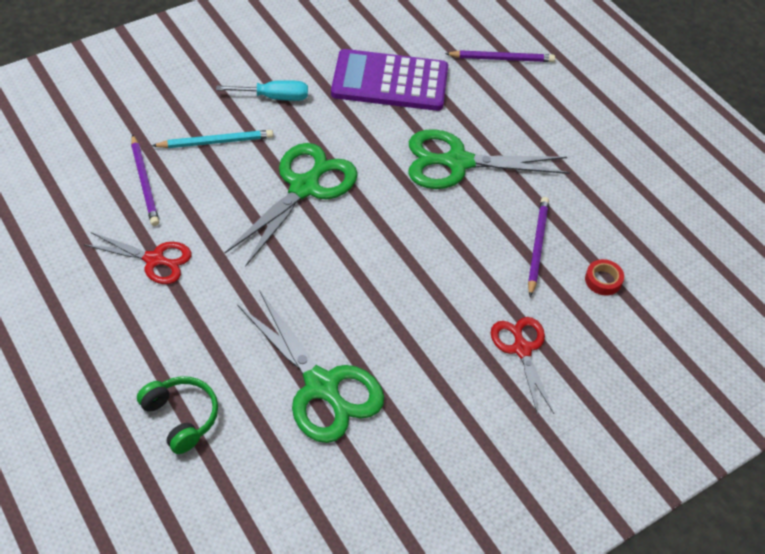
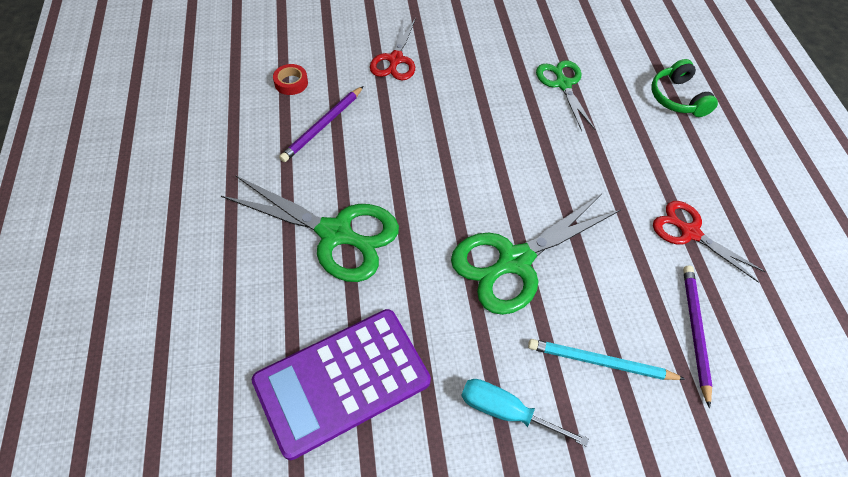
camera: 155 degrees left, 5 degrees up
green scissors [237,290,384,443] -> green scissors [536,60,595,131], size x0.61
purple calculator [331,49,448,111] -> purple calculator turned 120 degrees clockwise [252,309,431,460]
purple pencil [445,50,555,62] -> none

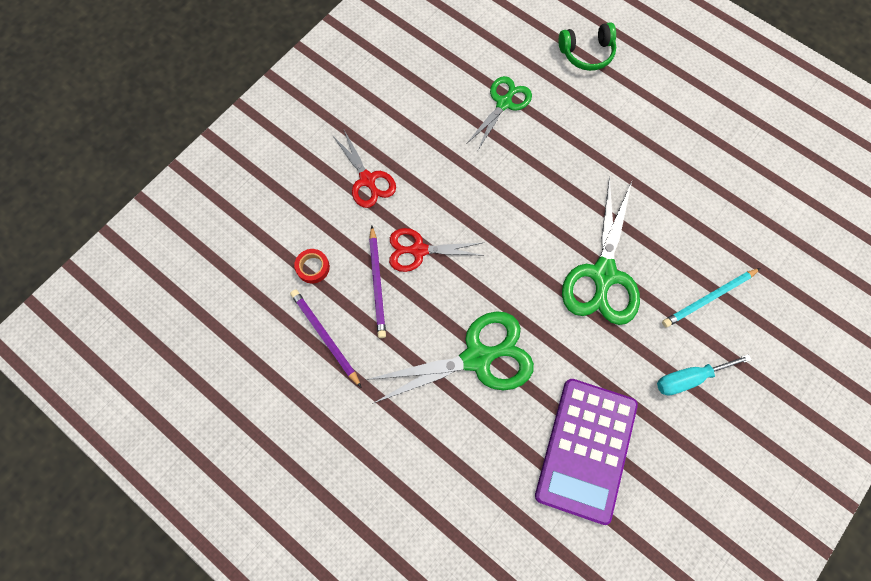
camera: 40 degrees left, 15 degrees up
green scissors [536,60,595,131] -> green scissors turned 90 degrees clockwise [467,76,532,150]
green headphones [651,59,718,117] -> green headphones turned 45 degrees counterclockwise [558,22,616,71]
red scissors [653,201,766,283] -> red scissors moved to [389,228,485,272]
purple pencil [683,266,713,408] -> purple pencil moved to [290,289,362,388]

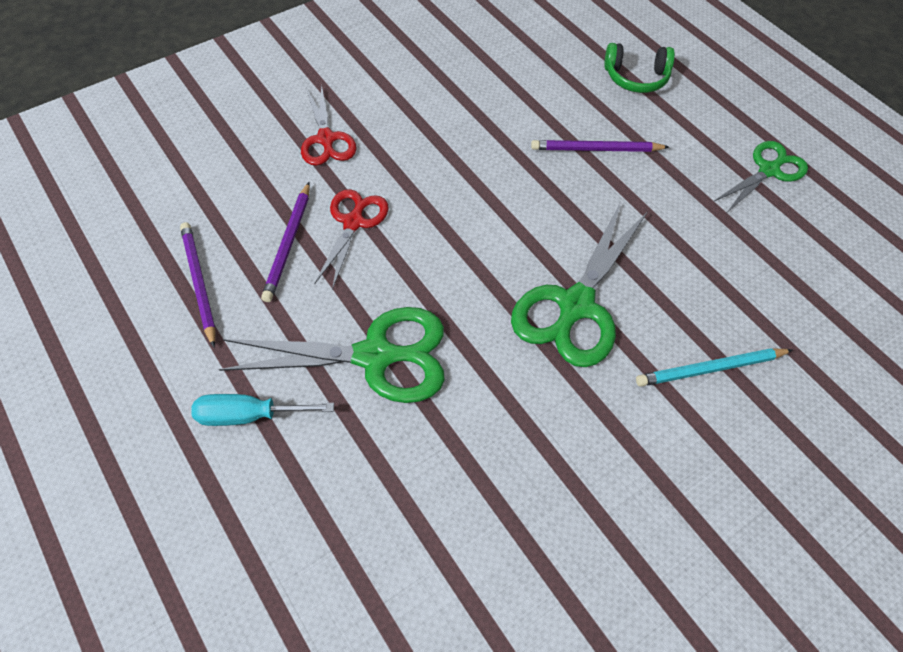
camera: 15 degrees right, 15 degrees down
red tape [294,249,330,283] -> none
red scissors [389,228,485,272] -> red scissors turned 90 degrees clockwise [314,189,389,290]
green scissors [467,76,532,150] -> green scissors moved to [713,141,808,212]
purple calculator [535,379,638,525] -> none
turquoise screwdriver [657,354,751,396] -> turquoise screwdriver moved to [191,394,334,426]
none -> purple pencil [531,140,669,152]

